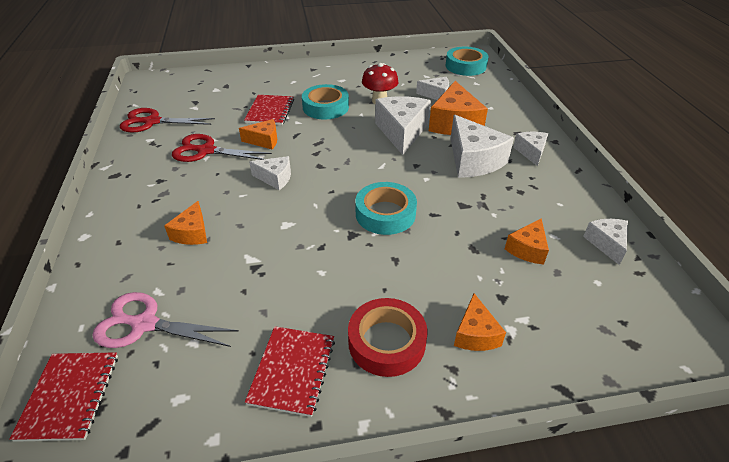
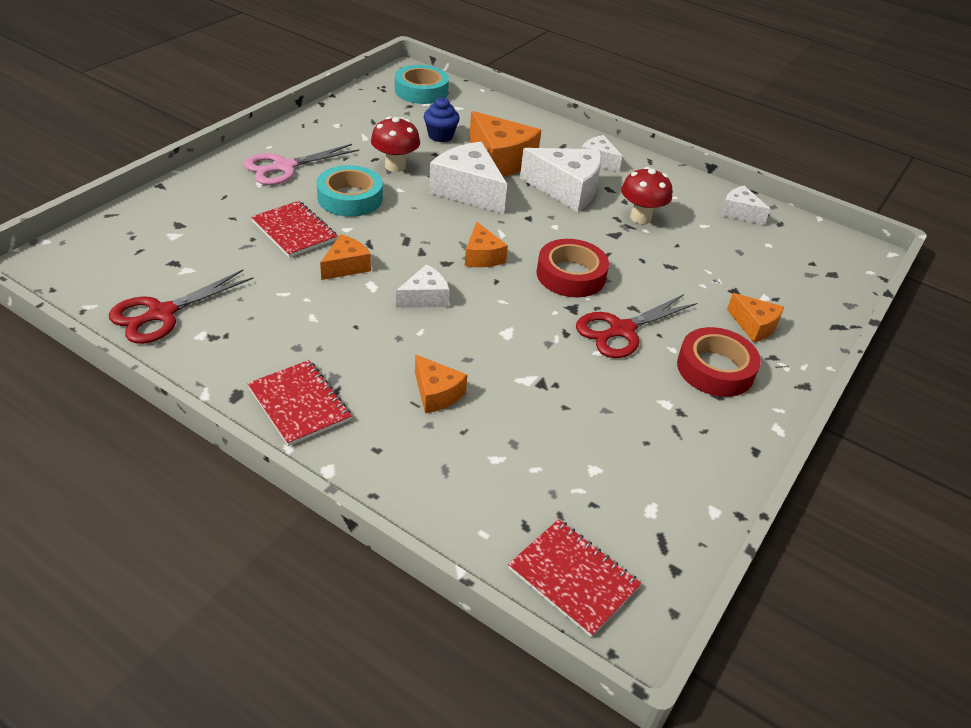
camera: 50 degrees left, 0 degrees up
pink scissors [92,292,239,348] -> pink scissors moved to [244,144,359,185]
red scissors [172,134,272,162] -> red scissors moved to [576,294,697,358]
red notebook [245,326,335,417] -> red notebook moved to [247,360,351,446]
turquoise tape [355,182,417,235] -> red tape [537,239,609,297]
white cheese [416,77,449,100] -> blue cupcake [424,97,460,142]
orange cheese [505,218,549,265] -> orange cheese moved to [465,222,508,267]
none -> red mushroom [621,167,672,224]

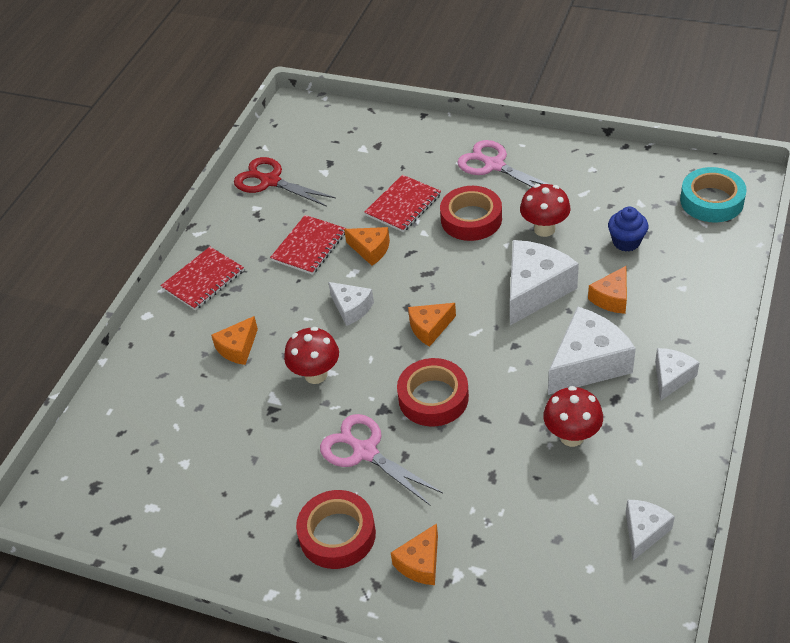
camera: 85 degrees right, 5 degrees up
turquoise tape [317,165,383,217] -> red tape [440,186,502,241]
orange cheese [469,111,541,177] -> orange cheese [588,266,627,314], size x0.56
red notebook [508,519,641,637] -> red notebook moved to [270,215,347,275]
white cheese [520,148,602,212] -> white cheese turned 135 degrees counterclockwise [548,306,636,395]
red scissors [576,294,697,358] -> pink scissors [320,414,443,505]
none -> red mushroom [284,327,339,384]

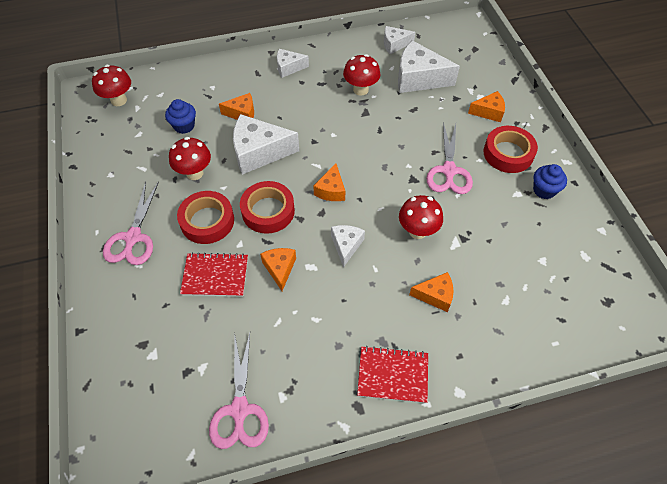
camera: 130 degrees left, 10 degrees up
red scissors [234,157,336,207] -> pink scissors [209,332,269,449]
red notebook [270,215,347,275] -> none
red tape [397,358,469,427] -> red tape moved to [240,181,295,234]
orange cheese [408,303,456,347] -> orange cheese turned 75 degrees clockwise [313,163,345,201]
white cheese [548,306,636,395] -> white cheese moved to [398,40,460,93]
turquoise tape [680,167,747,222] -> red mushroom [92,65,131,106]
none -> blue cupcake [533,164,567,199]

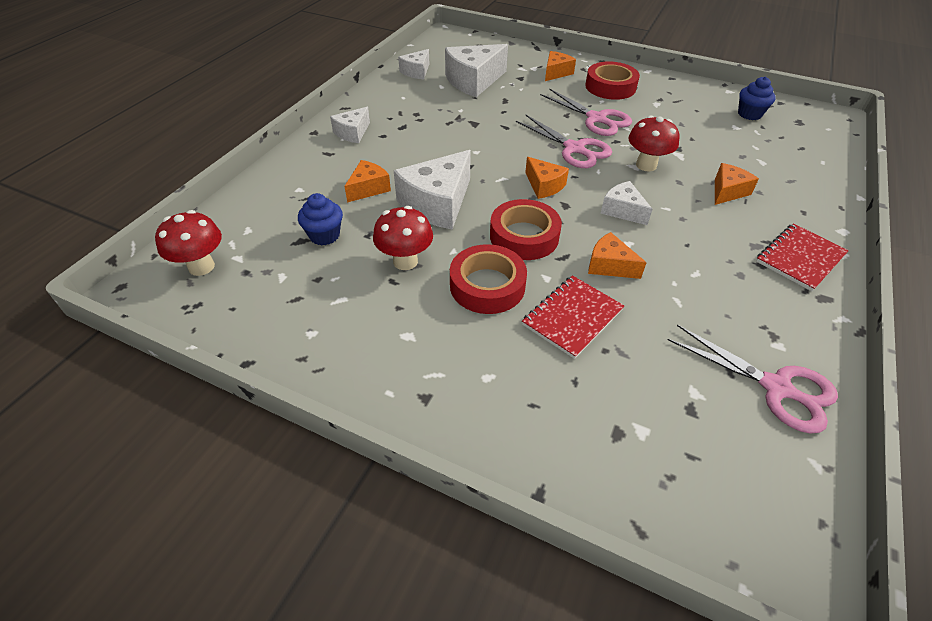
camera: 50 degrees left, 10 degrees down
pink scissors [103,182,159,265] -> pink scissors moved to [516,115,612,168]
red mushroom [343,54,381,96] -> none
blue cupcake [533,164,567,199] -> blue cupcake moved to [738,77,776,120]

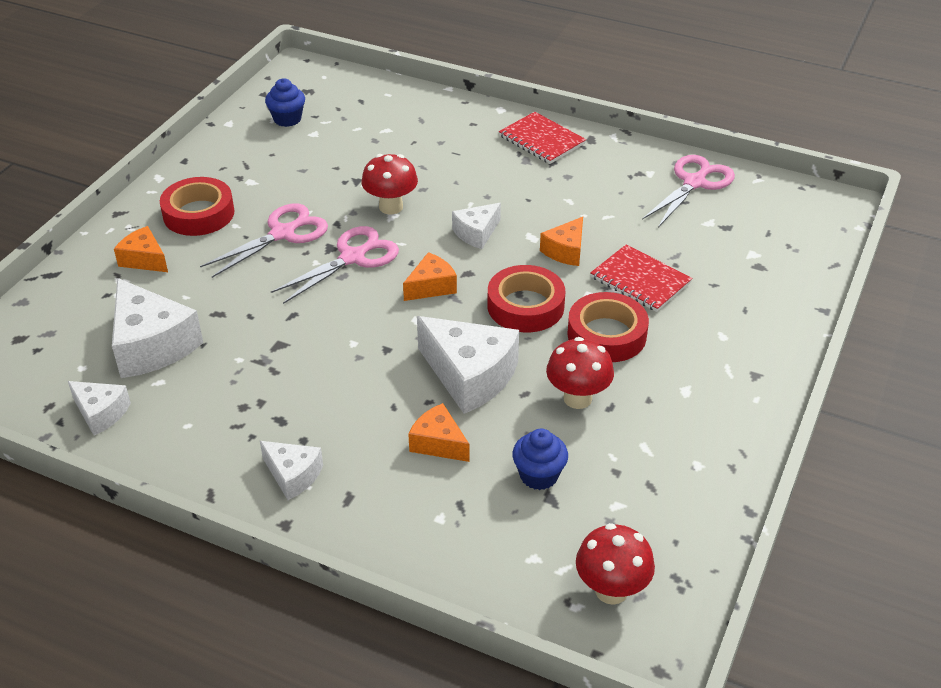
camera: 90 degrees left, 5 degrees down
orange cheese [715,163,759,205] -> none

